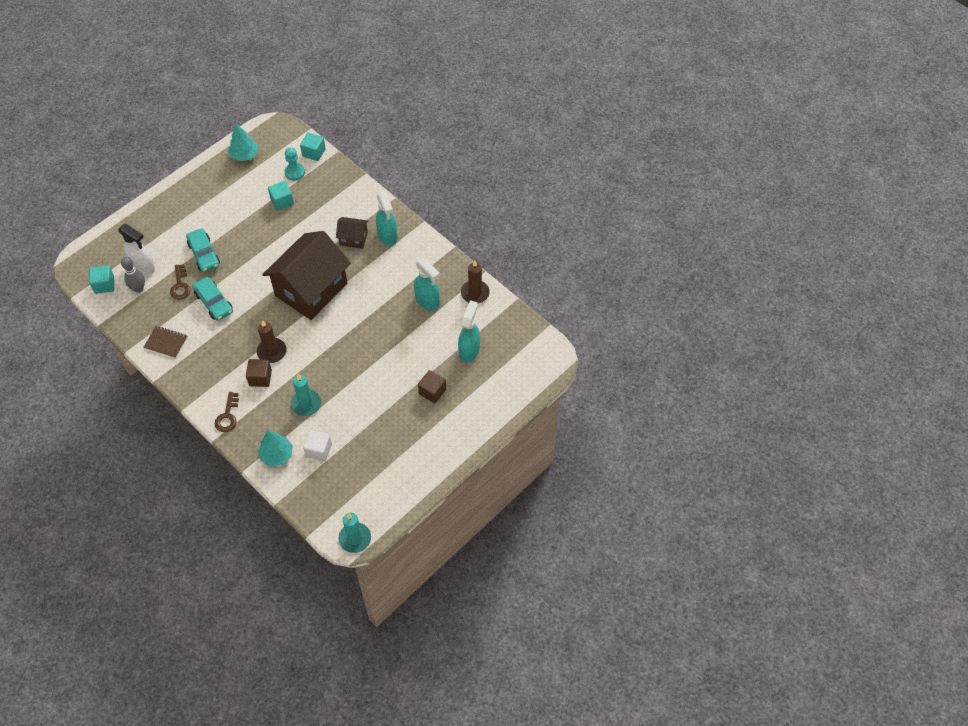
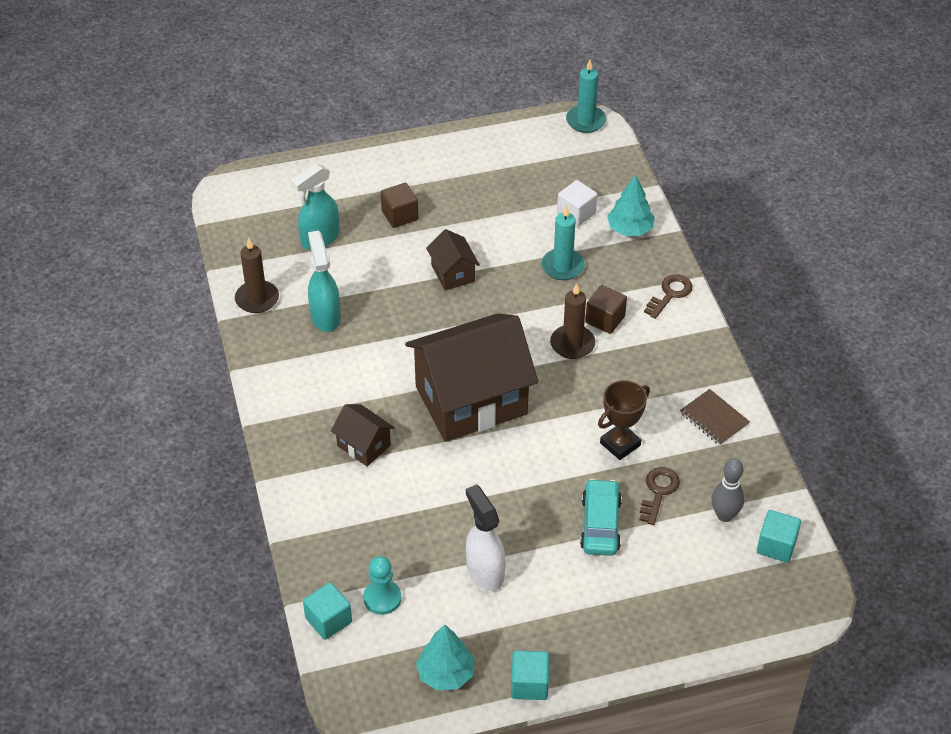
camera: 150 degrees left, 10 degrees down
white spray bottle [118,224,155,275] -> white spray bottle moved to [466,484,506,591]
turquoise car [192,277,233,321] -> brown trophy [598,380,650,460]
turquoise cube [268,181,294,211] -> turquoise cube moved to [511,650,549,700]
turquoise spray bottle [376,191,398,246] -> none
none -> brown house [426,229,480,290]

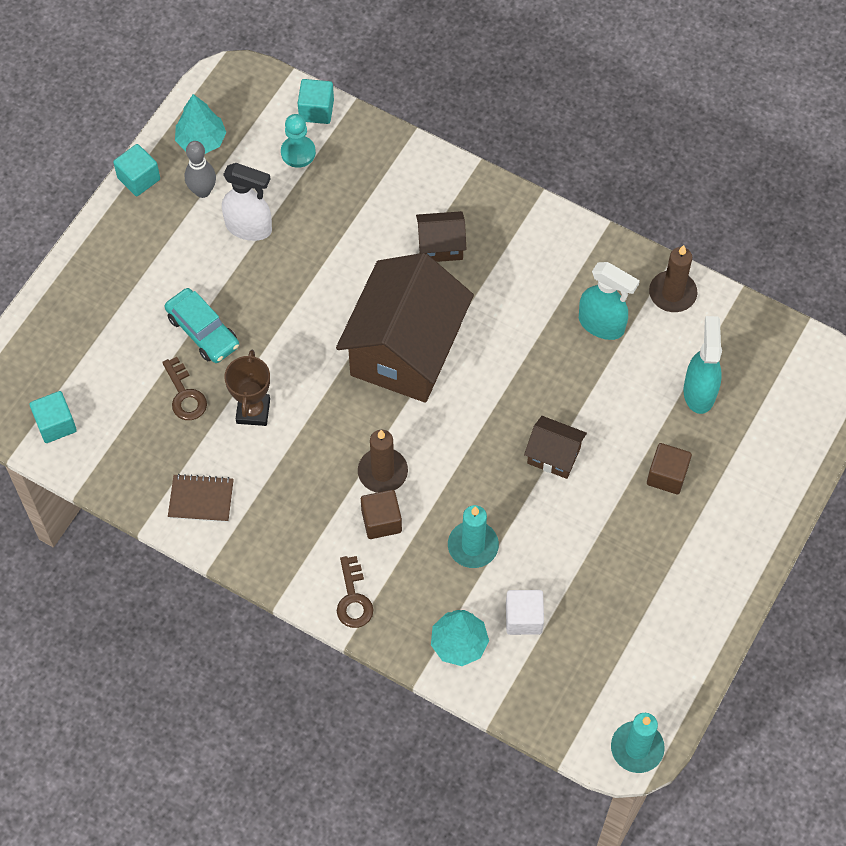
camera: 135 degrees right, 15 degrees up
grey bowling pin [711,459,744,522] -> grey bowling pin moved to [185,141,216,198]

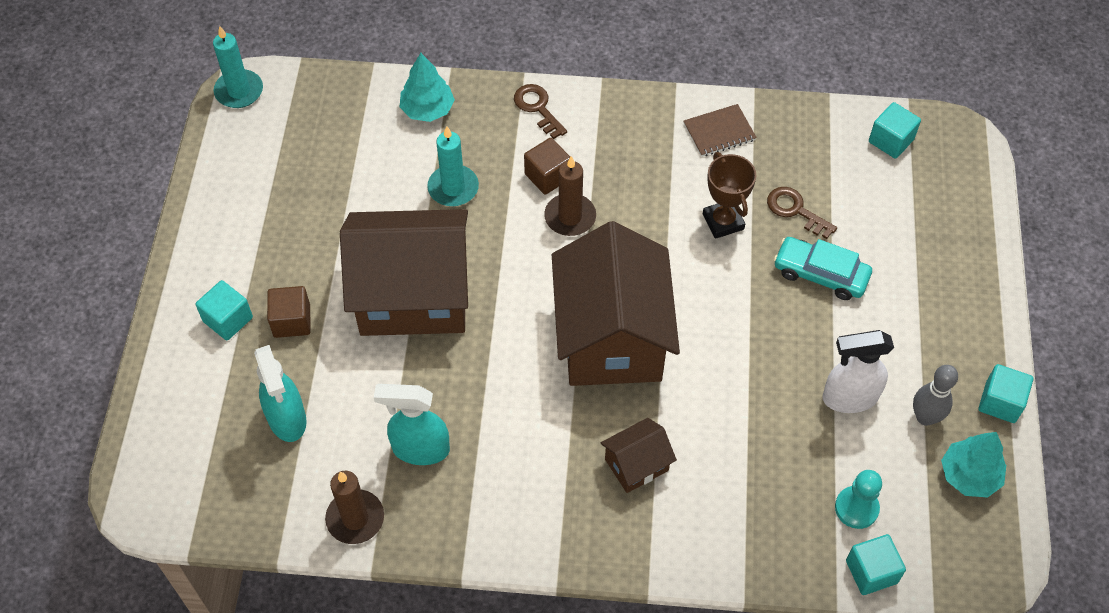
camera: 155 degrees right, 5 degrees down
white cube [506,590,544,635] -> none
brown house [524,416,587,479] -> brown house [340,209,468,336], size x2.24
none -> turquoise cube [196,280,253,340]

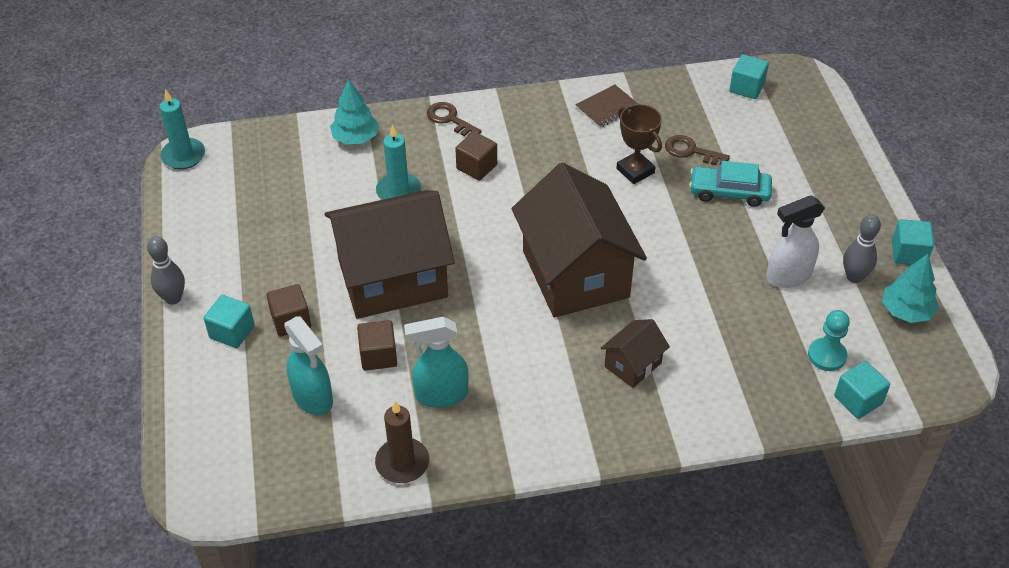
camera: 15 degrees left, 10 degrees down
brown candle [544,156,596,236] -> none
none -> grey bowling pin [147,236,185,305]
none -> brown cube [357,320,397,371]

